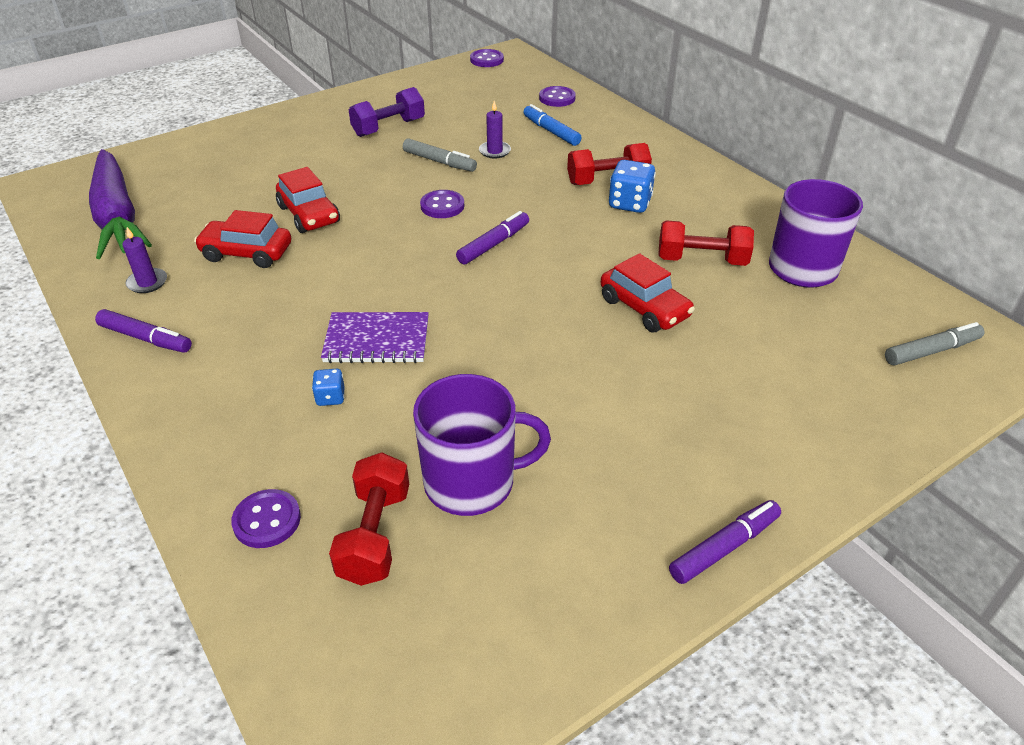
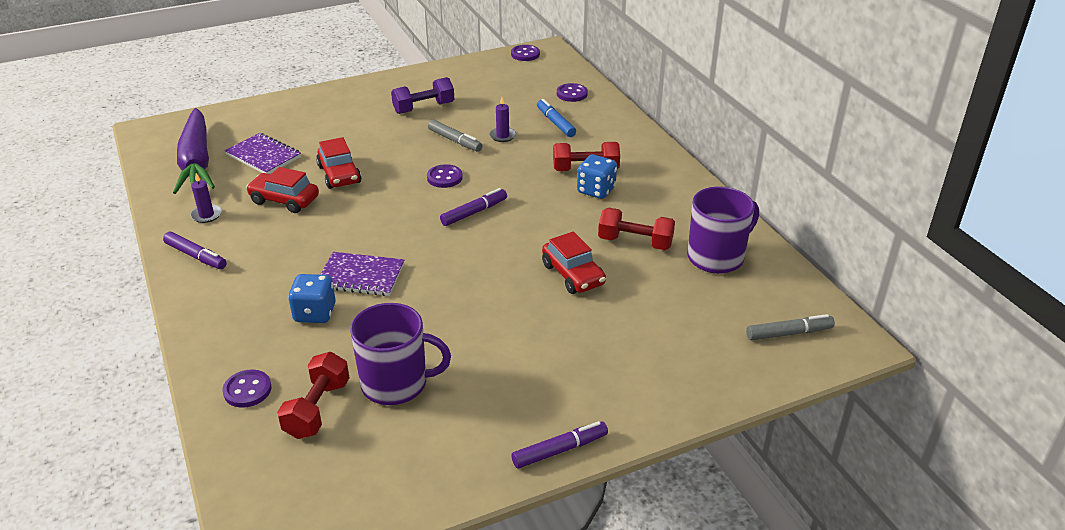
camera: 10 degrees right, 5 degrees down
blue dice [312,369,345,406] -> blue dice [288,274,336,323], size x1.81
none -> purple notebook [225,133,301,174]

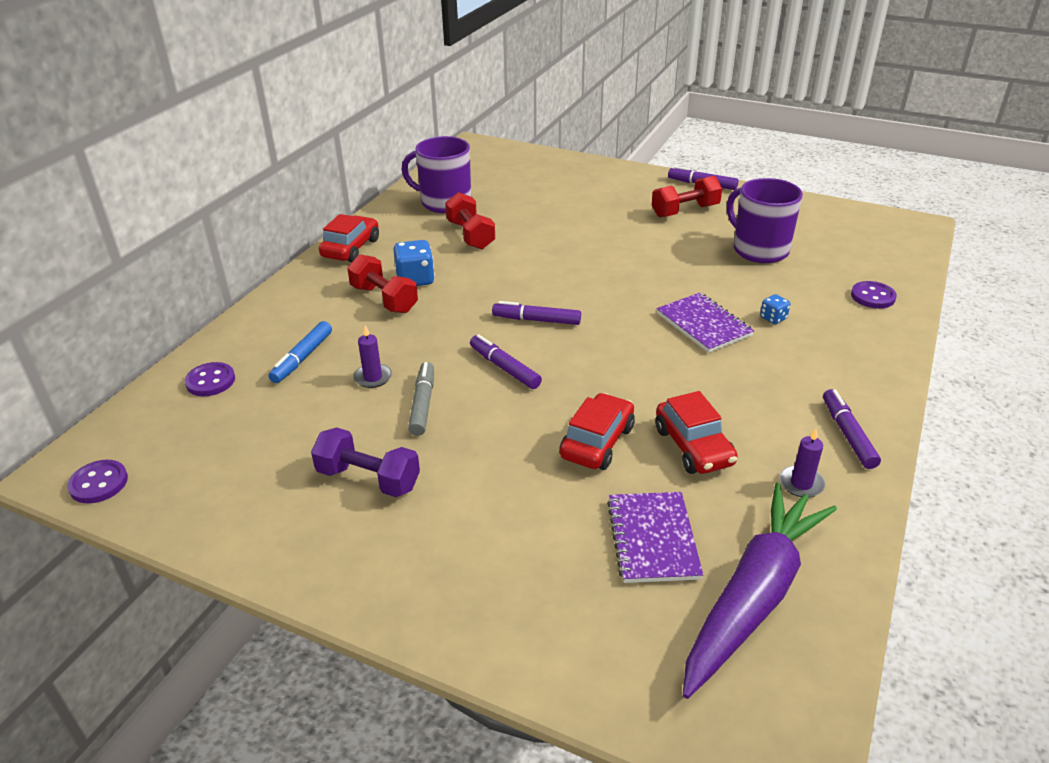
camera: 130 degrees left, 0 degrees up
red dumbbell [277,352,350,439] -> red dumbbell moved to [652,176,722,218]
blue dice [288,274,336,323] -> blue dice [760,294,790,324], size x0.55
purple button [427,164,463,188] -> purple marker [470,334,542,389]
red car [542,231,606,294] -> red car moved to [319,214,379,262]
grey marker [746,314,835,341] -> none

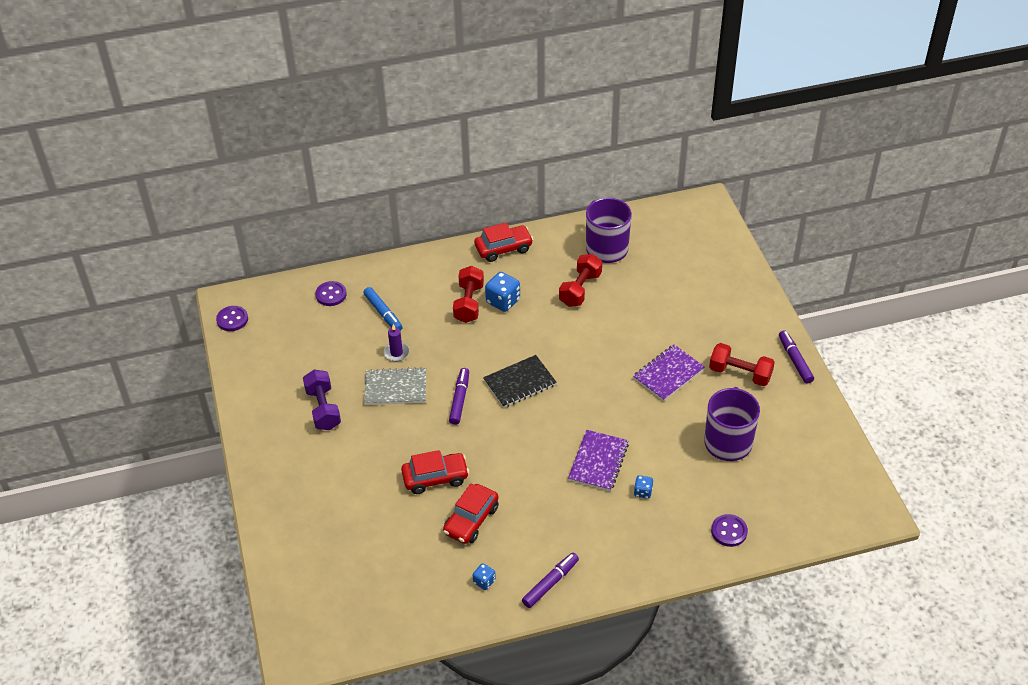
camera: 50 degrees right, 10 degrees up
blue marker [268,321,332,383] -> blue marker turned 105 degrees counterclockwise [363,287,402,331]
grey marker [408,362,434,436] -> grey notebook [364,367,426,405]
purple marker [492,301,581,325] -> black notebook [483,355,557,408]
purple notebook [607,492,703,583] -> purple notebook moved to [633,345,705,401]
purple carrot [683,483,837,699] -> none
purple candle [779,428,826,498] -> blue dice [473,563,496,590]

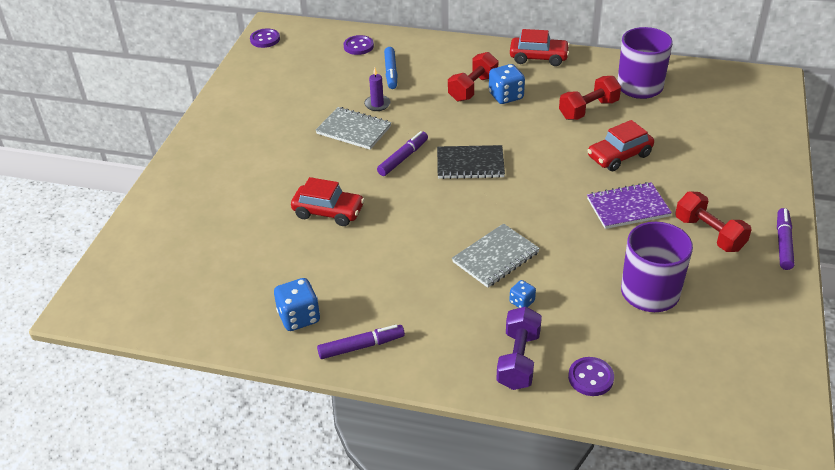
camera: 30 degrees right, 5 degrees down
purple dumbbell [303,370,341,430] -> purple dumbbell moved to [496,306,542,390]
red car [443,484,499,544] -> red car moved to [587,120,654,172]
blue dice [473,563,496,590] -> blue dice [274,278,320,331], size x1.81
purple notebook [568,430,629,491] -> grey notebook [452,223,540,288]

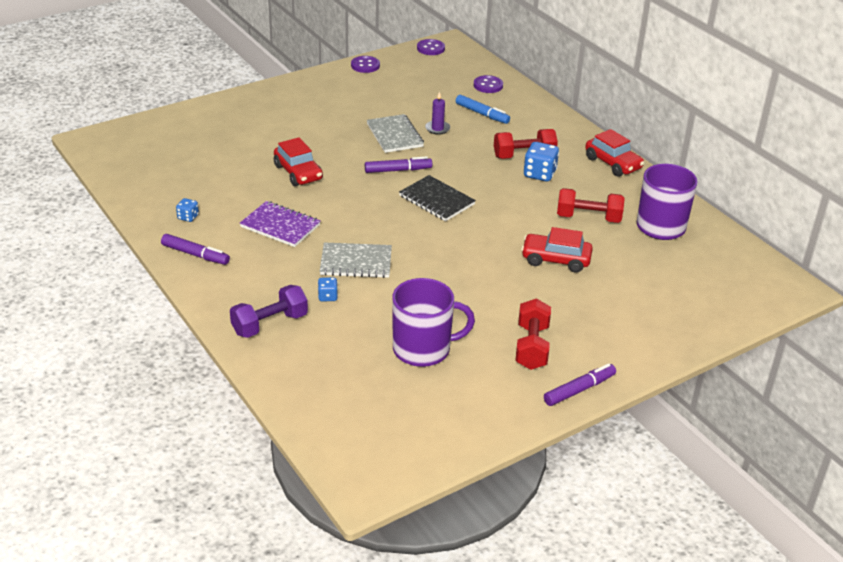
camera: 40 degrees right, 5 degrees down
blue dice [274,278,320,331] -> blue dice [176,198,199,222], size x0.55
blue marker [384,47,397,89] -> blue marker turned 90 degrees counterclockwise [456,94,510,124]
purple button [568,357,614,396] -> purple button moved to [351,56,380,73]
purple notebook [587,182,672,229] -> purple notebook moved to [240,201,320,247]

